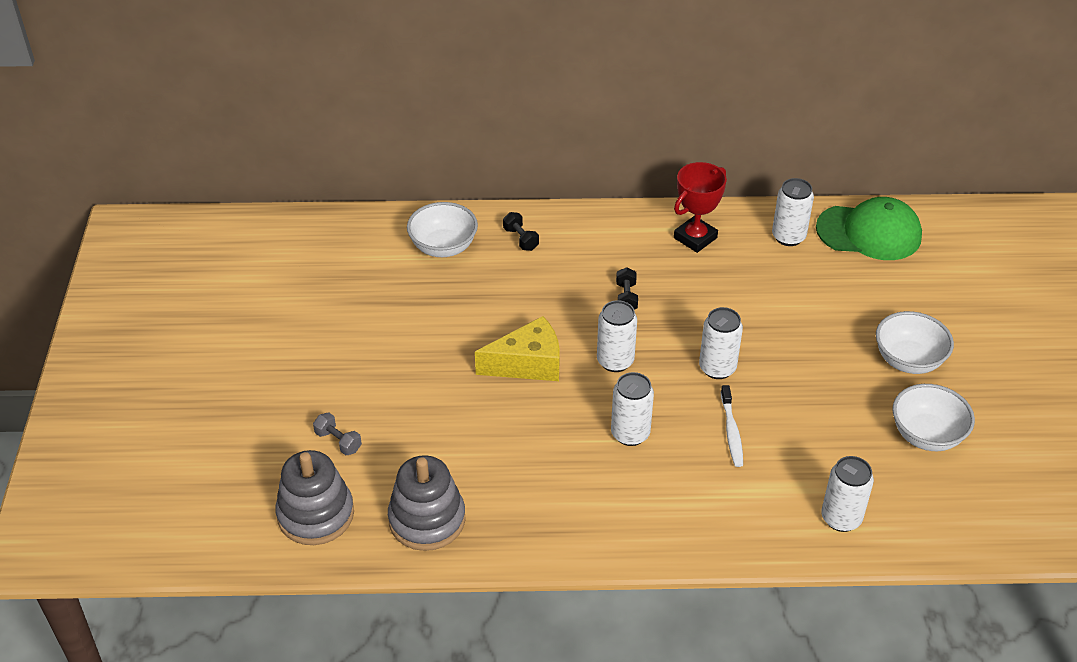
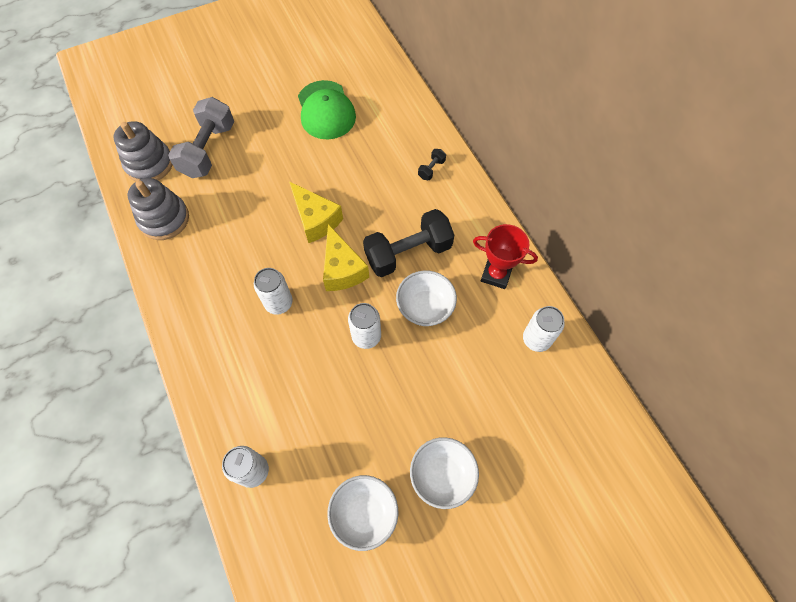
camera: 65 degrees right, 20 degrees up
grey dumbbell [313,412,362,455] -> grey dumbbell [168,97,234,178], size x2.39
white bowl [407,202,478,257] -> white bowl moved to [396,270,457,326]
white can [597,300,637,372] -> yellow cheese [323,224,369,291]
black dumbbell [616,267,638,310] -> black dumbbell [363,209,454,277], size x2.39
white toothbrush [721,385,743,467] -> none
green cap [816,197,922,260] -> green cap moved to [298,80,356,139]

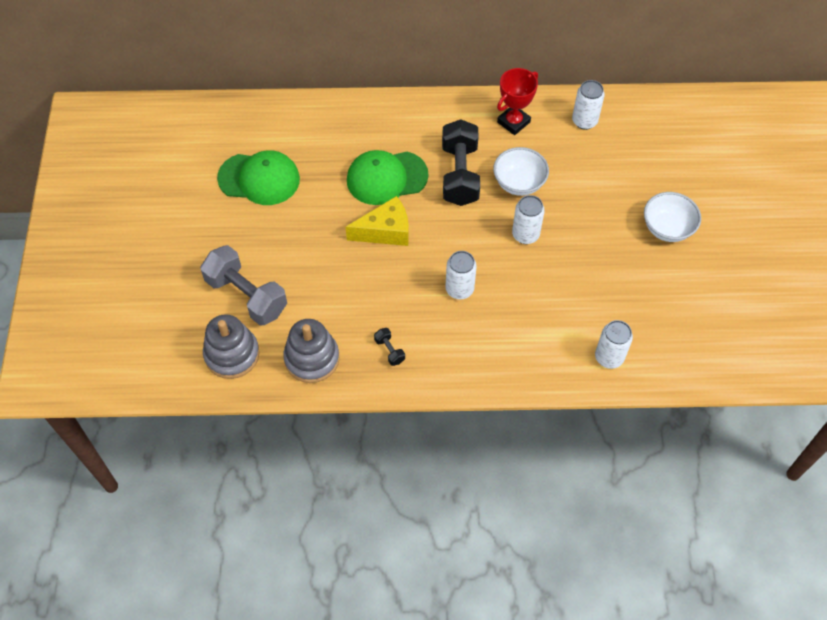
camera: 65 degrees left, 5 degrees down
yellow cheese [323,224,369,291] -> none
white bowl [327,475,398,551] -> none
black dumbbell [418,149,446,180] -> black dumbbell moved to [374,328,405,366]
none -> green cap [347,150,429,205]

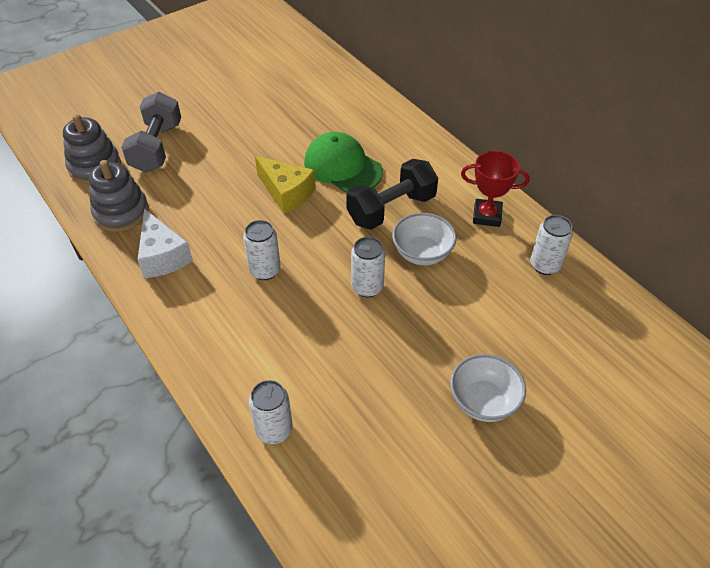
camera: 55 degrees right, 10 degrees down
green cap [217,150,300,205] -> none
black dumbbell [374,328,405,366] -> white cheese [138,209,193,278]

